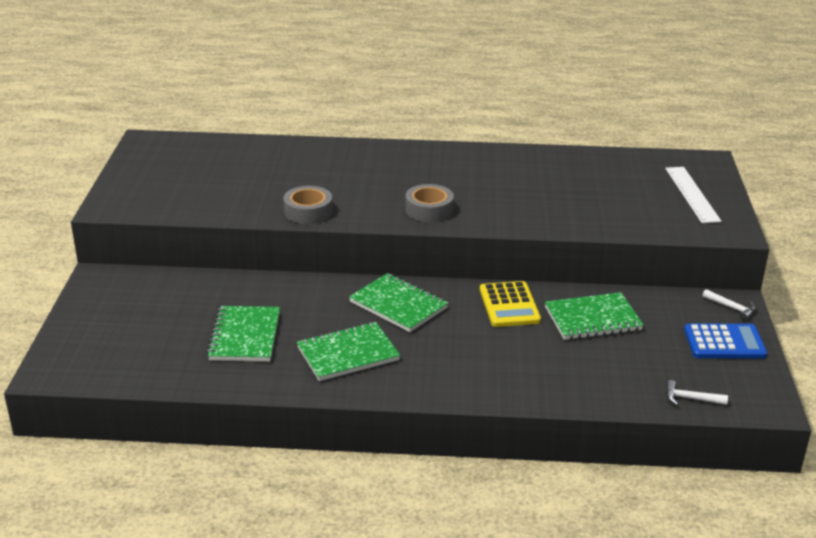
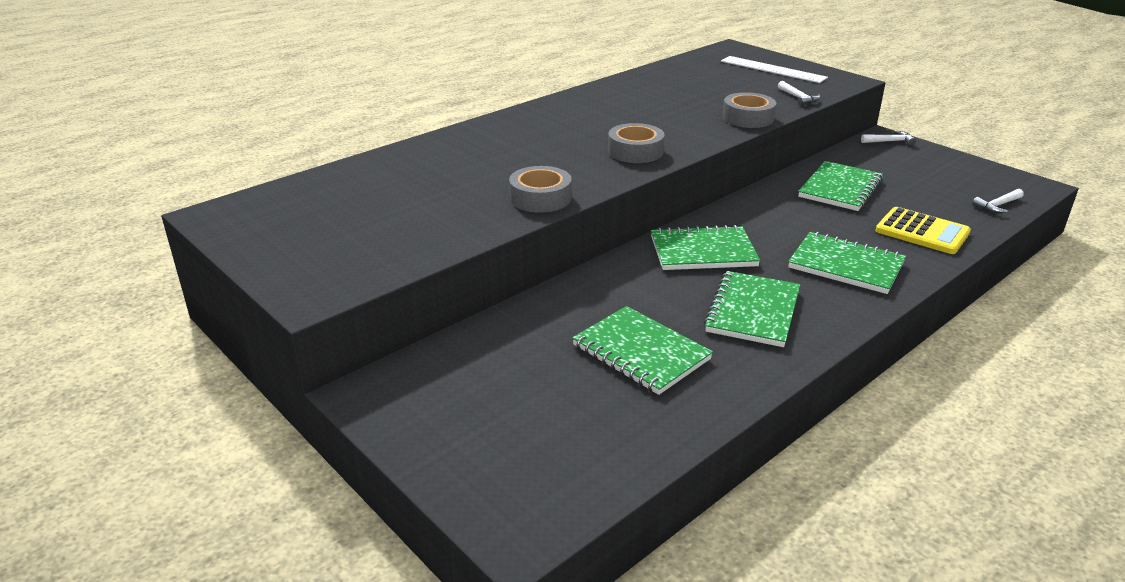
camera: 45 degrees left, 0 degrees up
yellow calculator [480,281,541,327] -> yellow calculator moved to [875,207,971,254]
blue calculator [684,323,767,359] -> none
none -> grey tape [722,92,776,128]
none -> white hammer [778,81,820,106]
none -> green notebook [788,232,906,294]

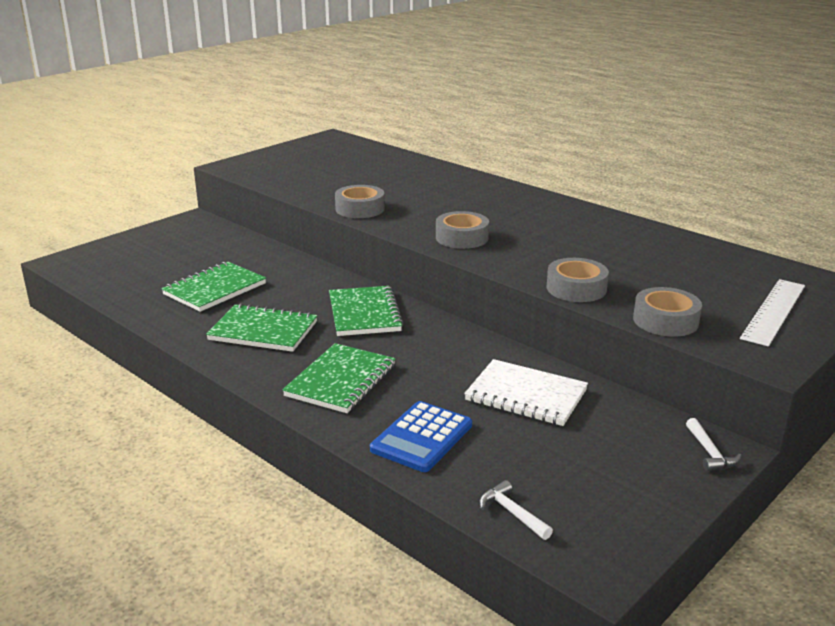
camera: 85 degrees right, 5 degrees down
white hammer [778,81,820,106] -> grey tape [633,287,702,337]
green notebook [798,161,883,211] -> white notebook [464,359,588,426]
yellow calculator [875,207,971,254] -> blue calculator [370,401,472,472]

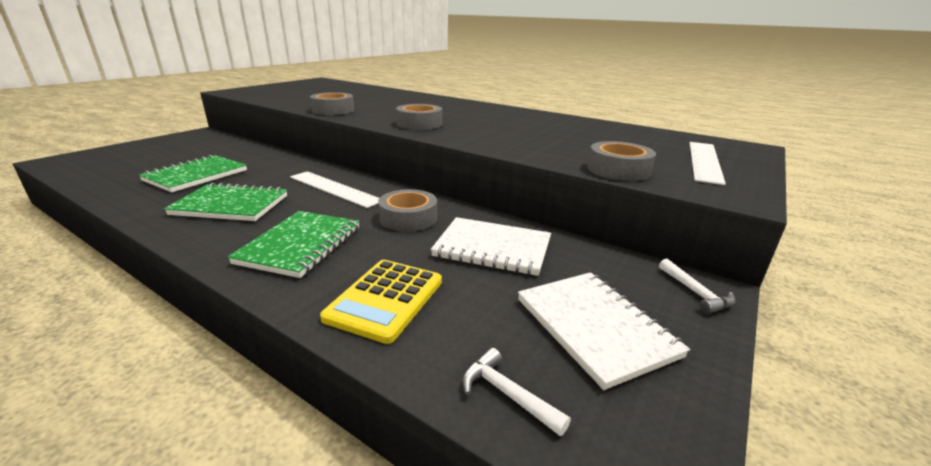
camera: 10 degrees left, 0 degrees up
green notebook [329,286,404,336] -> white ruler [290,171,379,208]
blue calculator [370,401,472,472] -> yellow calculator [320,260,442,344]
grey tape [547,258,609,302] -> grey tape moved to [378,189,437,232]
none -> white notebook [518,272,690,390]

